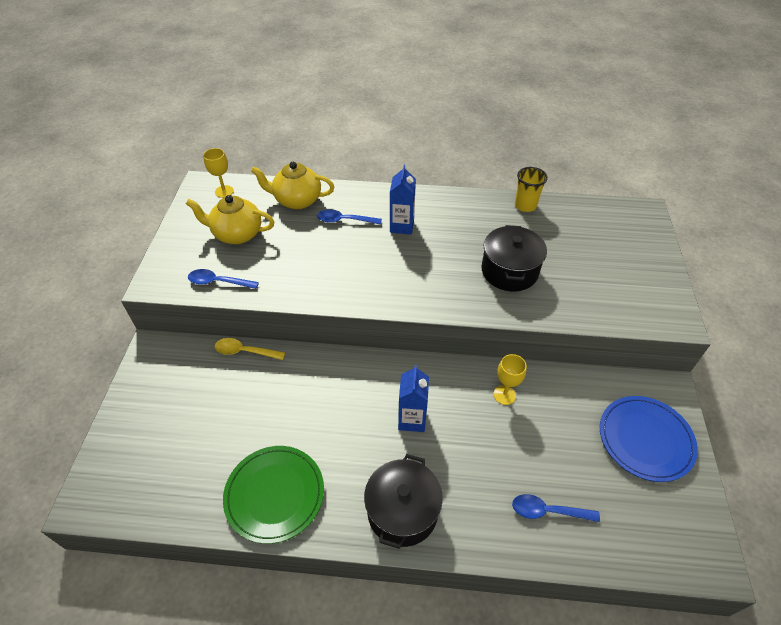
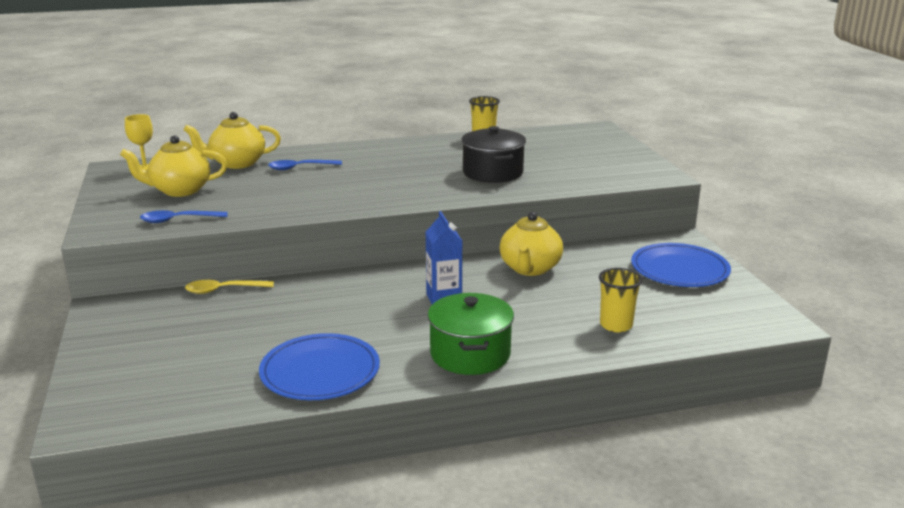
camera: 20 degrees left, 25 degrees down
green plate [223,446,324,544] -> blue plate [259,333,380,400]
black pot [364,454,443,549] -> green pot [428,293,514,375]
blue carton [390,165,416,235] -> none
yellow goblet [493,354,527,405] -> yellow teapot [499,212,563,276]
blue spoon [512,494,600,522] -> yellow cup [599,268,643,332]

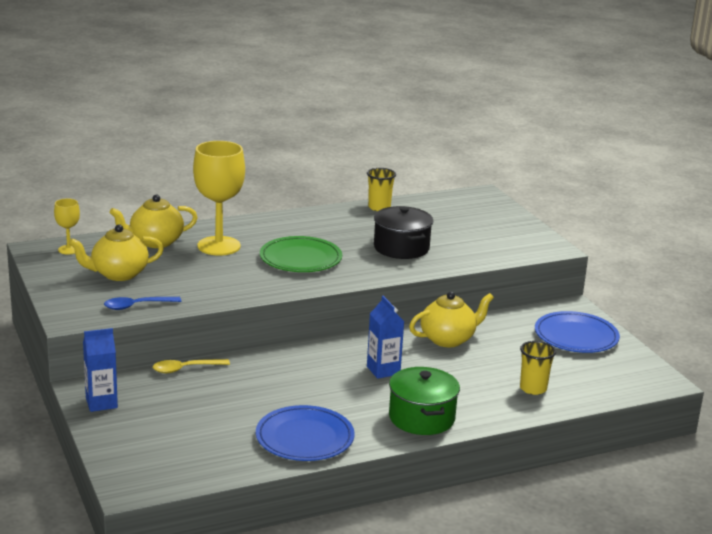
camera: 10 degrees left, 0 degrees up
blue spoon [268,160,342,170] -> yellow goblet [193,141,245,256]
yellow teapot [499,212,563,276] -> yellow teapot turned 120 degrees counterclockwise [409,292,494,347]
none -> blue carton [83,328,118,412]
none -> green plate [260,236,342,272]

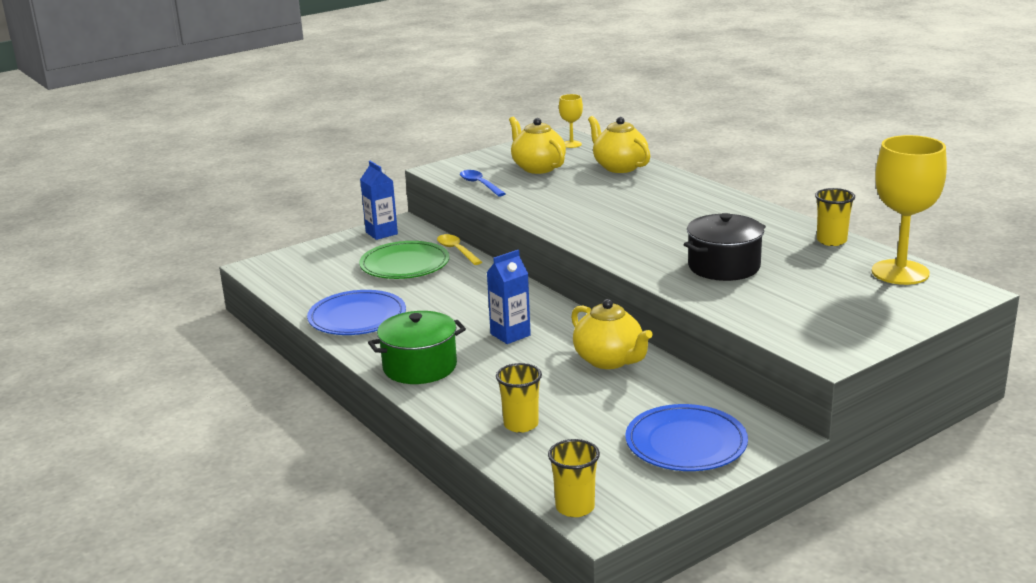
camera: 80 degrees right, 0 degrees up
yellow goblet [193,141,245,256] -> yellow goblet moved to [872,135,947,285]
green plate [260,236,342,272] -> green plate moved to [359,241,450,279]
none -> yellow cup [548,439,600,517]

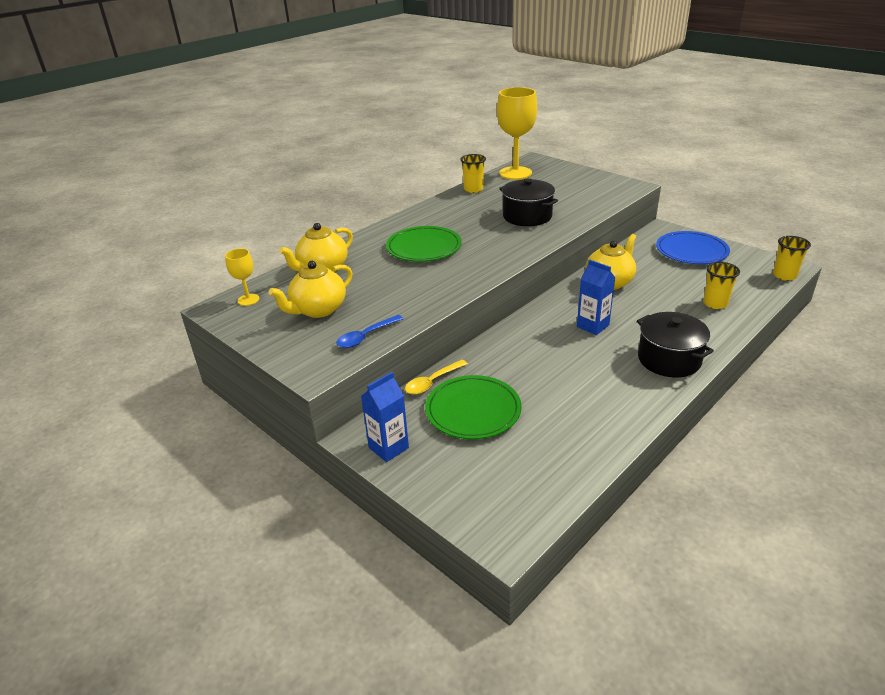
camera: 100 degrees left, 10 degrees up
blue plate [307,290,406,335] -> none
green pot [368,311,466,384] -> black pot [637,312,714,377]
none -> green plate [386,226,462,262]

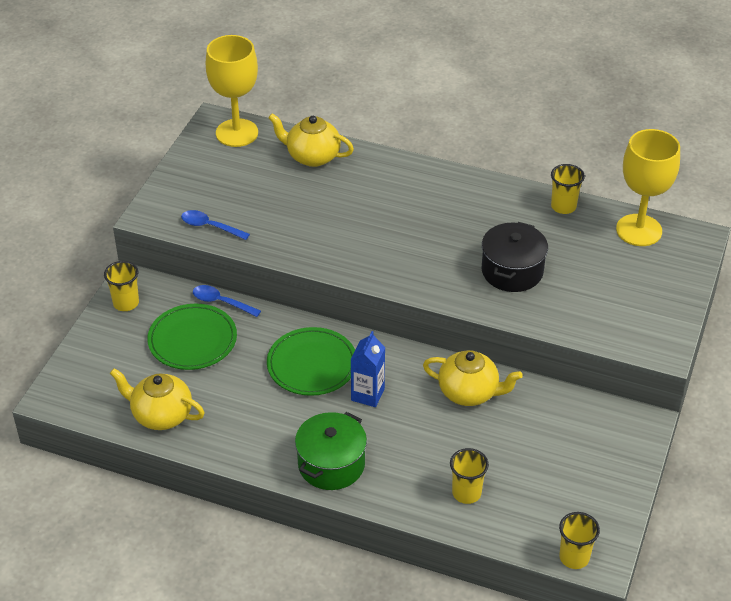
camera: 65 degrees right, 10 degrees up
yellow goblet [225,248,259,306] -> yellow goblet [206,35,258,147], size x2.07
yellow teapot [269,261,352,318] -> yellow teapot moved to [110,368,204,430]
blue carton [361,372,409,462] -> yellow cup [104,261,139,311]
green plate [386,226,462,262] -> green plate moved to [267,327,355,396]
yellow spoon [405,360,468,395] -> blue spoon [193,285,261,317]
black pot [637,312,714,377] -> green pot [295,412,367,490]
blue plate [656,231,730,264] -> none

